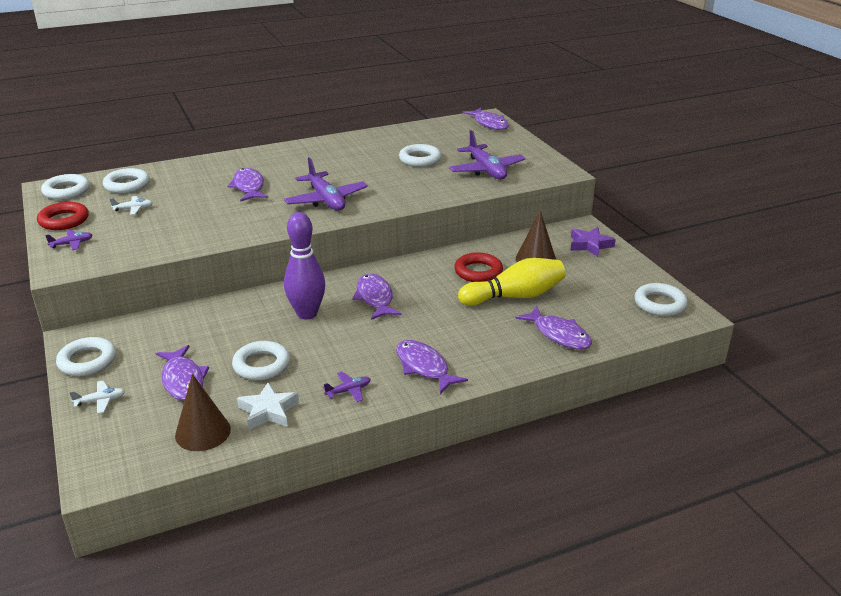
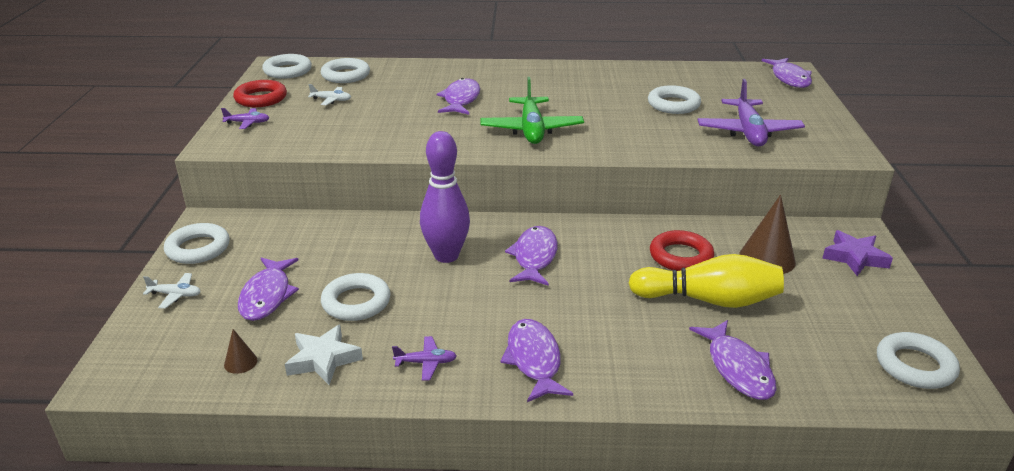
camera: 25 degrees right, 0 degrees up
brown cone [175,374,231,451] -> brown cone [224,329,257,374], size x0.49
purple plane [284,157,368,211] -> green plane [480,77,584,144]

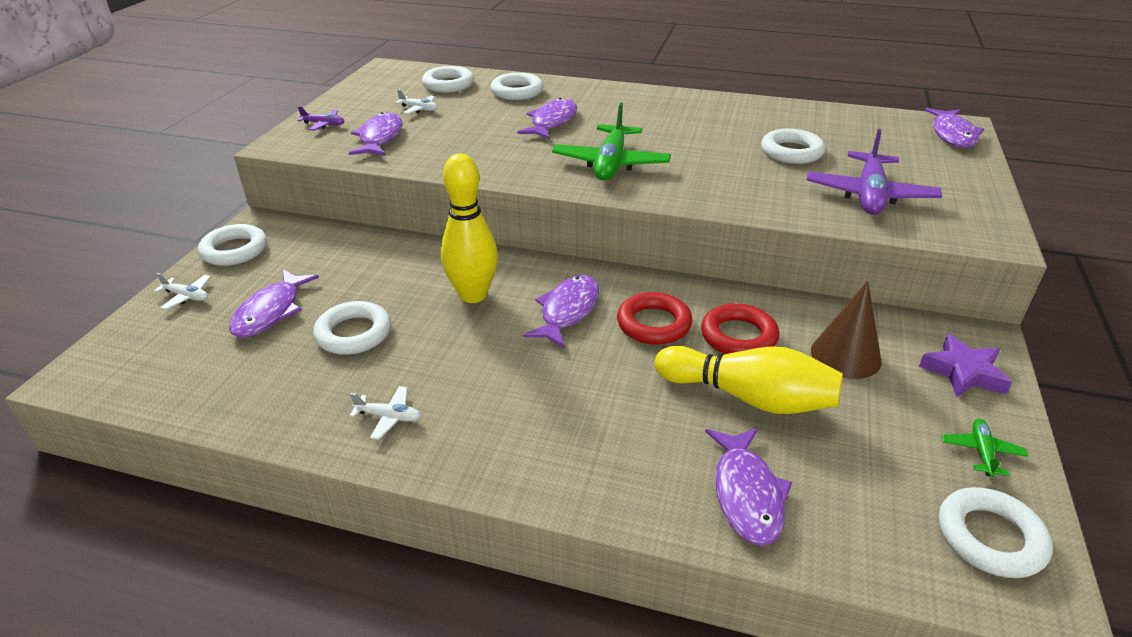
camera: 15 degrees right, 5 degrees up
brown cone [224,329,257,374] -> none
red ring [233,80,287,107] -> red ring moved to [617,292,692,345]
white ring [262,54,312,79] -> white ring moved to [490,73,544,100]
white star [285,324,363,385] -> none
purple plane [392,336,457,381] -> white plane [350,386,421,440]
purple bowling pin [420,131,470,263] -> yellow bowling pin [441,153,498,303]
purple fish [500,319,573,402] -> purple fish moved to [349,112,403,156]
none -> green plane [942,419,1028,477]

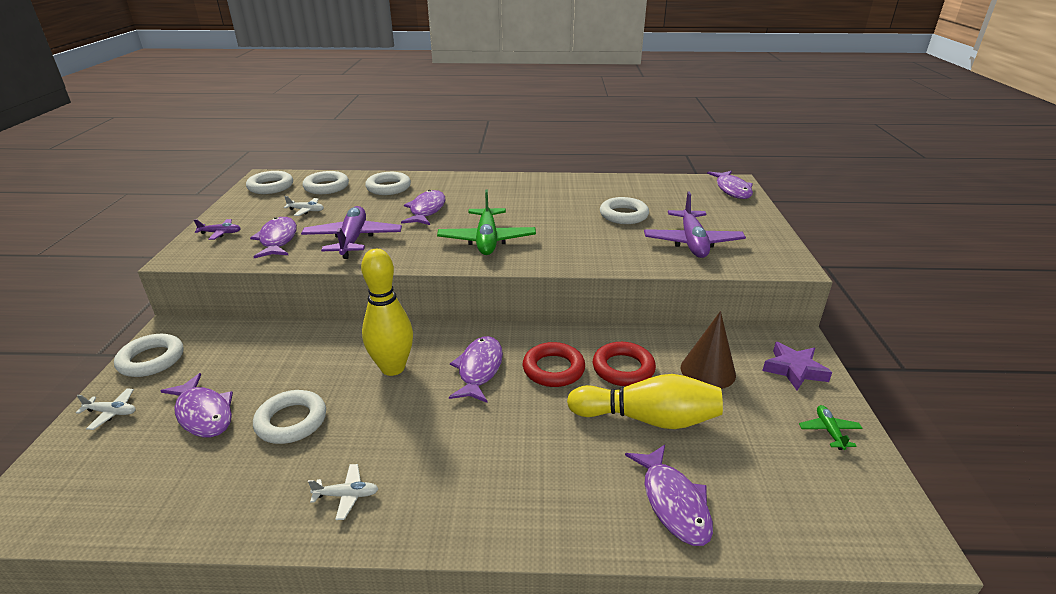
camera: 15 degrees left, 5 degrees down
purple fish [229,269,319,337] -> purple fish turned 45 degrees counterclockwise [160,373,233,437]
white ring [939,487,1053,578] -> white ring moved to [246,171,293,194]
none -> purple plane [301,206,402,259]

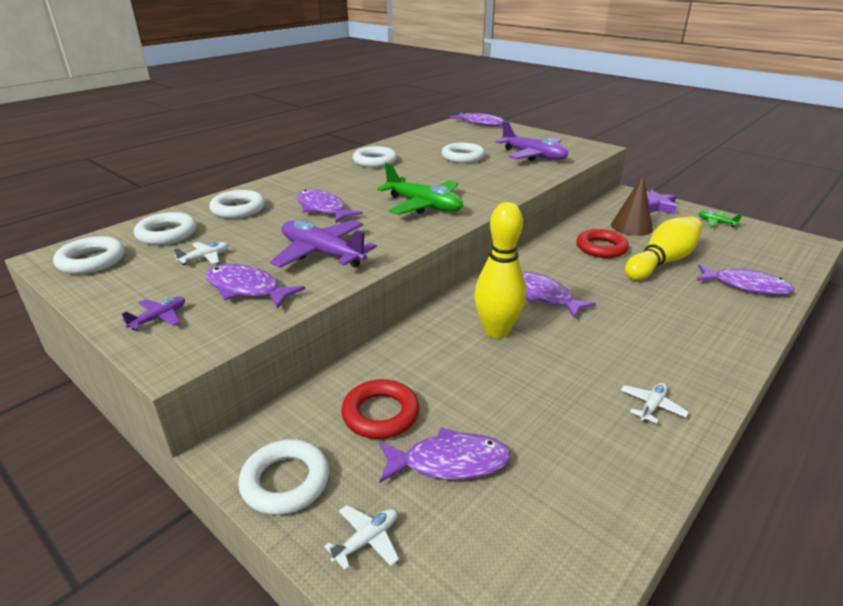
camera: 50 degrees left, 0 degrees up
white ring [253,390,326,444] -> white ring moved to [353,146,397,168]
red ring [523,342,585,387] -> red ring moved to [341,379,420,439]

